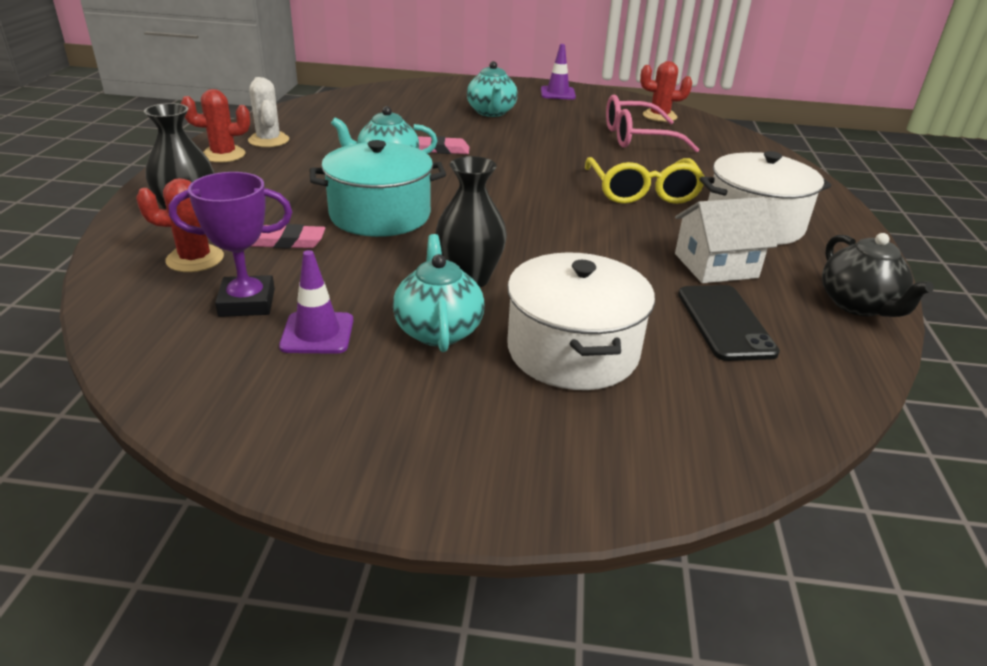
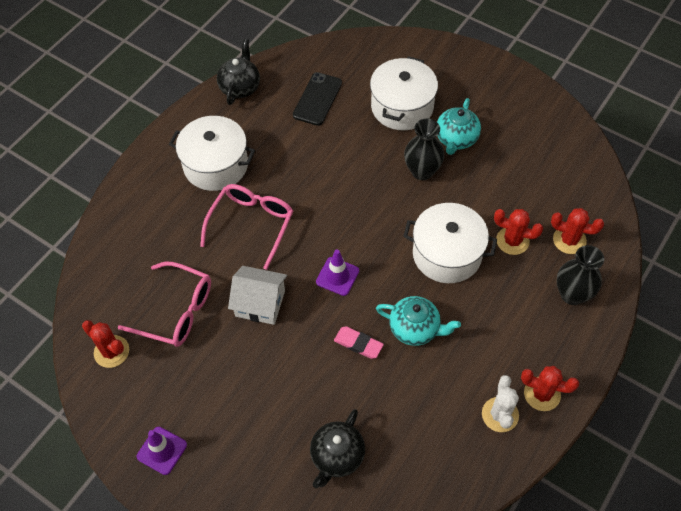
camera: 150 degrees left, 25 degrees up
purple trophy [169,172,292,317] -> none
pink eraser [251,224,325,249] -> red cactus [494,209,543,255]
purple traffic cone [279,250,353,354] -> purple traffic cone moved to [316,250,359,296]
turquoise pot [310,140,446,237] -> white pot [403,203,497,283]
turquoise teapot [467,61,518,117] -> none
yellow glasses [585,157,705,204] -> pink glasses [200,184,293,270]
white house [675,197,777,283] -> white house moved to [228,266,287,325]
none -> black teapot [310,409,365,488]

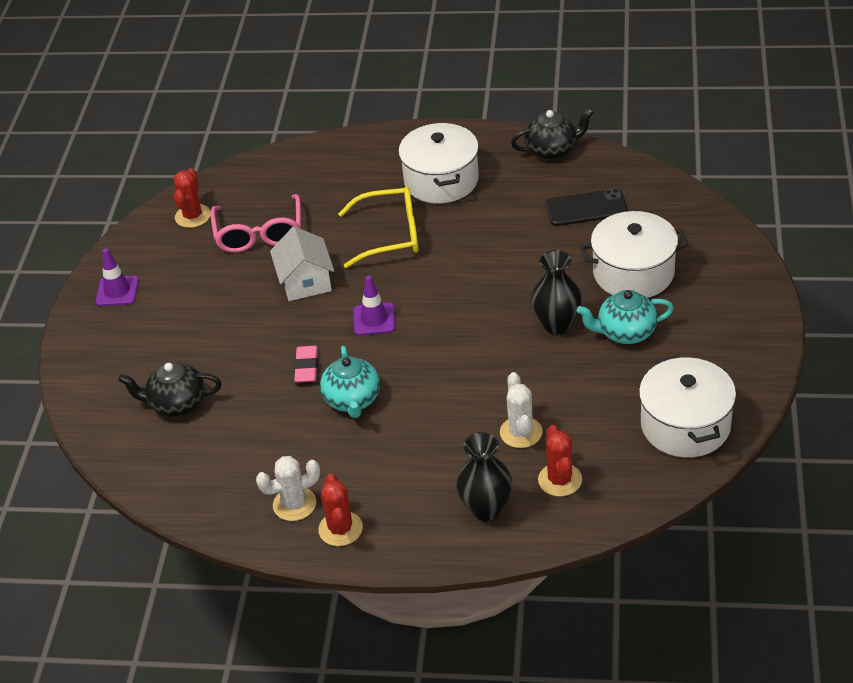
camera: 65 degrees right, 15 degrees down
pink glasses [200,184,293,270] -> yellow glasses [338,186,418,268]
white pot [403,203,497,283] -> white pot moved to [639,355,736,458]
red cactus [494,209,543,255] -> white cactus [500,372,543,448]

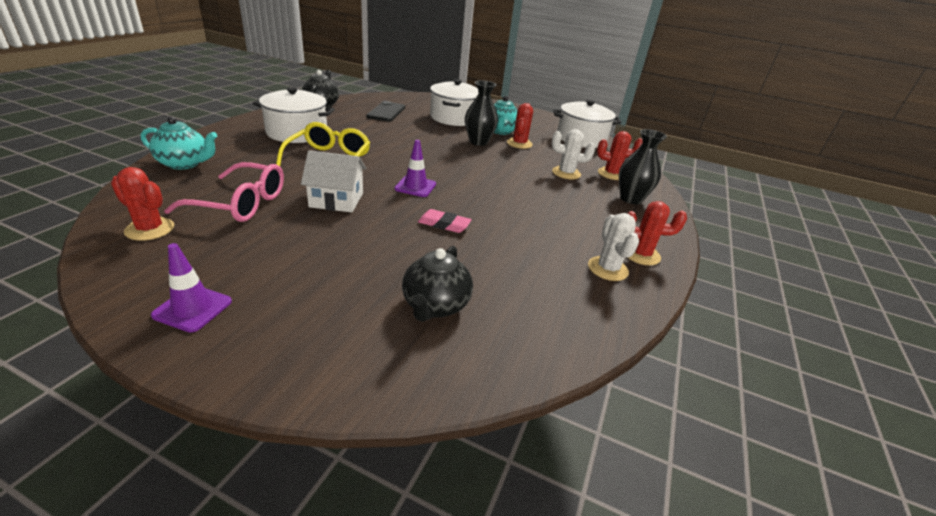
camera: 80 degrees left, 10 degrees down
turquoise teapot [320,346,380,418] -> turquoise teapot moved to [141,117,217,170]
none -> red cactus [507,103,533,149]

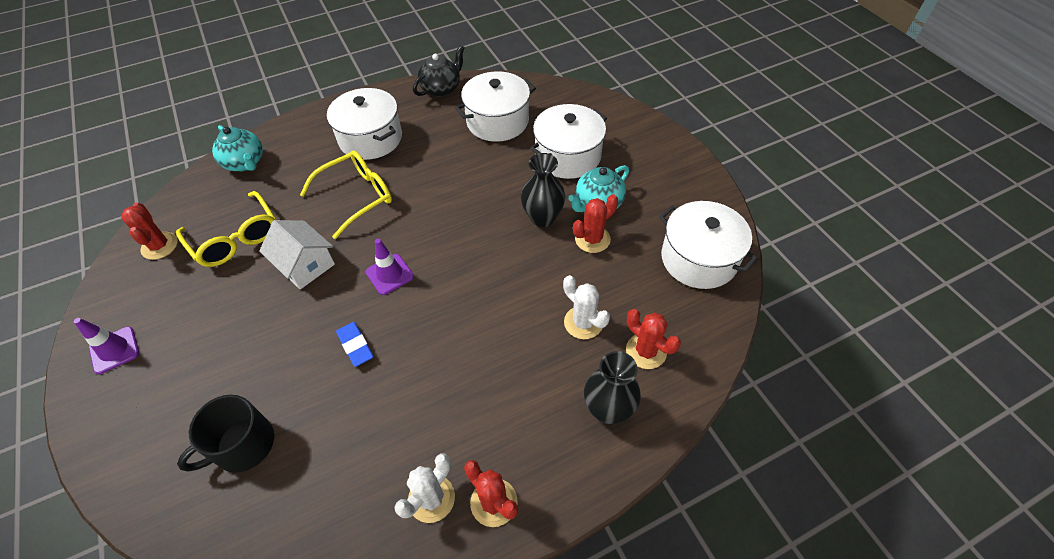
camera: 45 degrees right, 20 degrees up
pink glasses [164,162,284,222] -> yellow glasses [176,191,275,267]
black phone [366,101,405,122] -> white pot [455,71,536,142]
black teapot [402,246,473,322] -> black mug [177,395,274,473]
pink eraser [418,209,472,233] -> blue eraser [336,322,374,367]

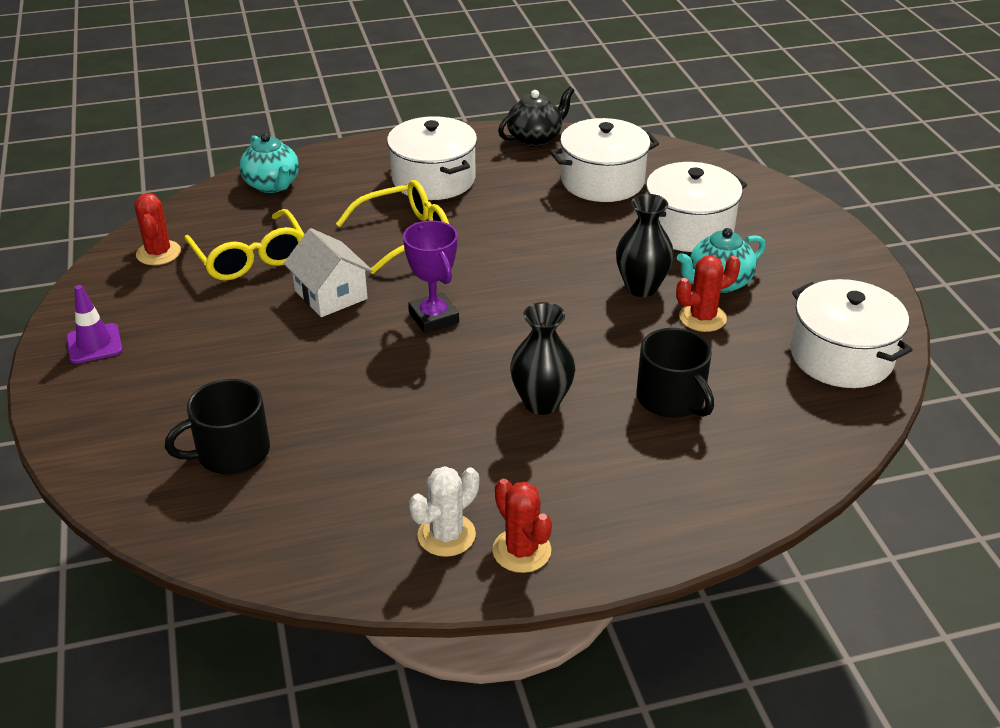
camera: 10 degrees right, 15 degrees down
blue eraser [336,322,374,367] -> none
purple traffic cone [366,239,414,295] -> purple trophy [403,220,459,333]
white cactus [563,275,610,339] -> black mug [636,328,714,418]
black vase [584,351,641,424] -> black vase moved to [510,302,575,415]
red cactus [626,309,681,369] -> none

